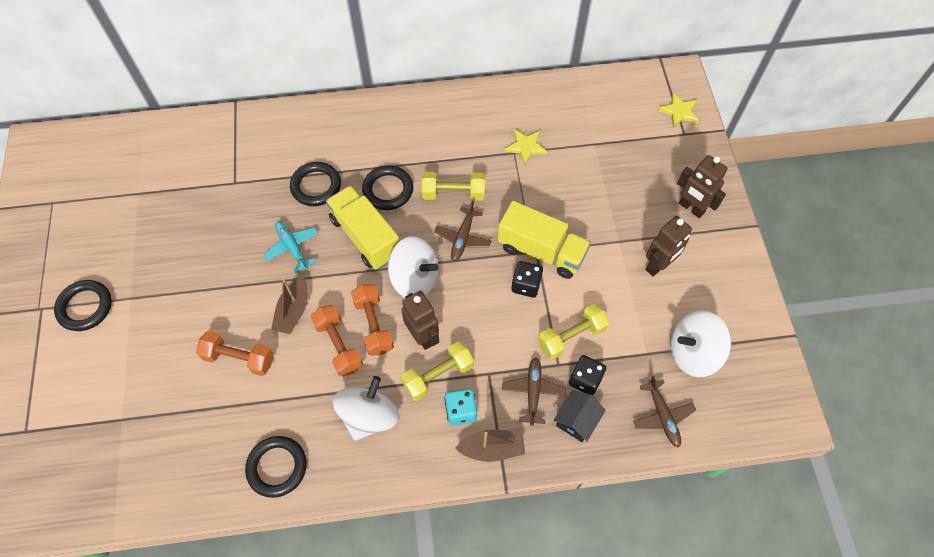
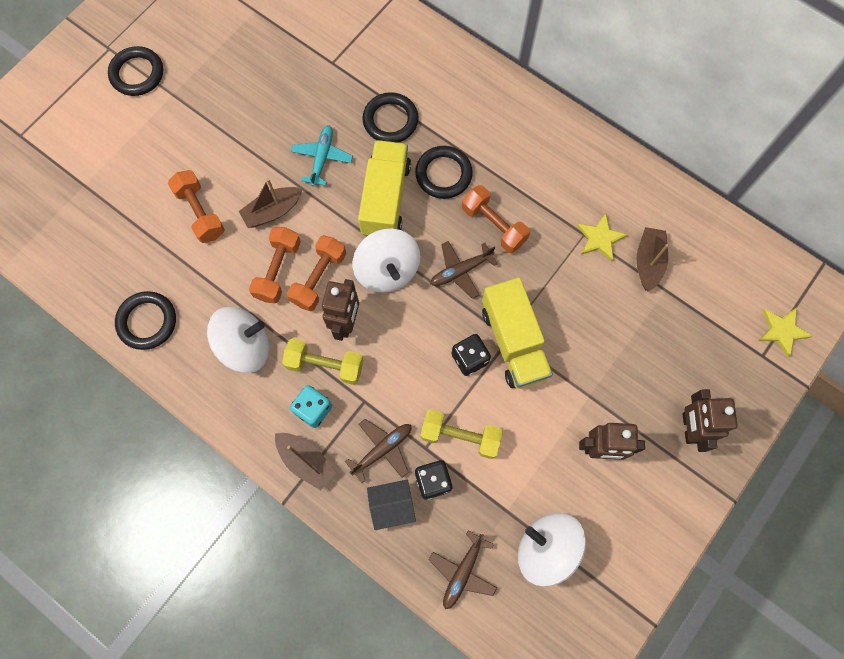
camera: 45 degrees right, 10 degrees up
yellow dumbbell [421,172,485,201] -> orange dumbbell [462,185,530,253]
none -> brown boat [636,227,669,292]

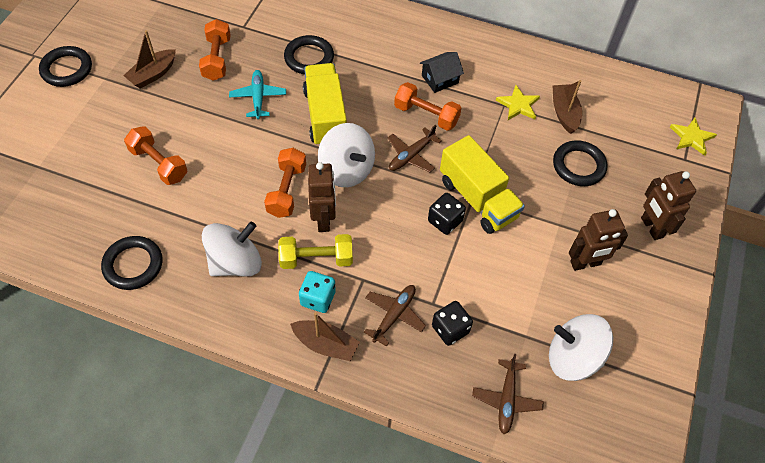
camera: 20 degrees left, 15 degrees down
brown boat [239,178,303,228] -> brown boat moved to [123,30,176,89]
orange dumbbell [249,227,301,304] -> orange dumbbell moved to [199,19,231,81]
black house [367,479,416,530] -> black house moved to [420,52,464,93]
black ring [415,146,473,199] -> black ring moved to [553,140,608,186]
yellow dumbbell [420,409,503,459] -> none

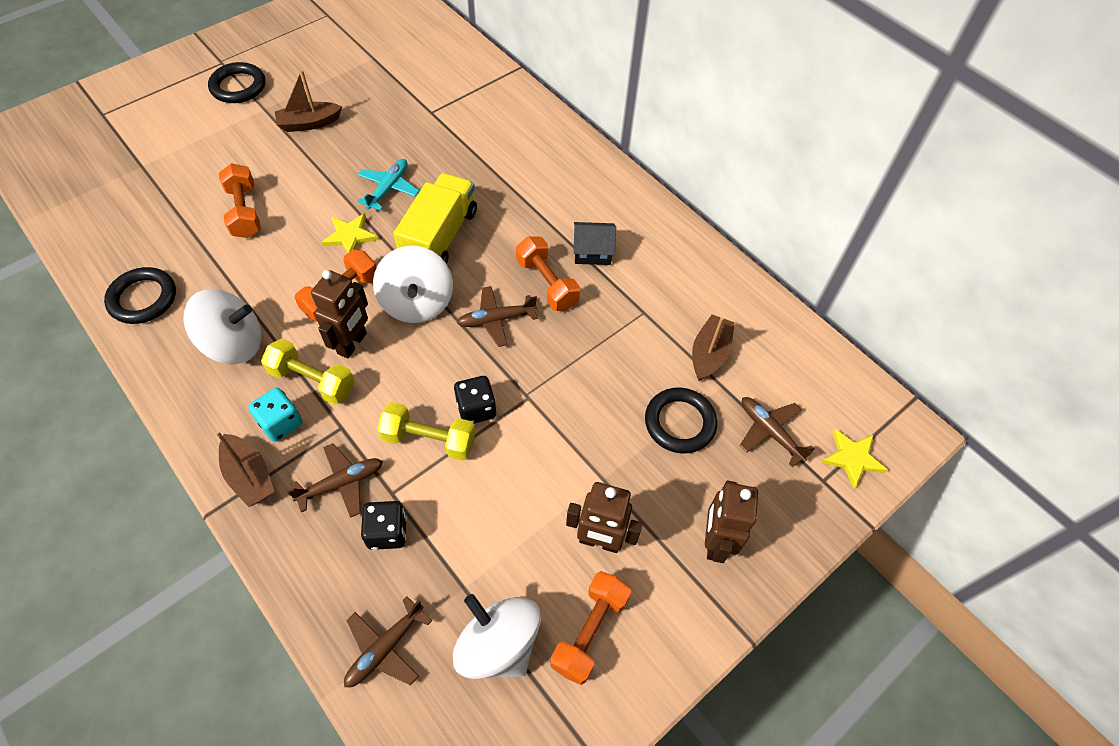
camera: 30 degrees right, 0 degrees up
orange dumbbell [199,19,231,81] -> orange dumbbell moved to [550,571,631,685]
black ring [284,35,334,74] -> none
yellow truck [440,135,525,234] -> none
yellow star [496,85,540,120] -> yellow star moved to [321,213,378,253]
none -> yellow dumbbell [377,402,476,461]
none -> brown plane [740,397,815,467]

